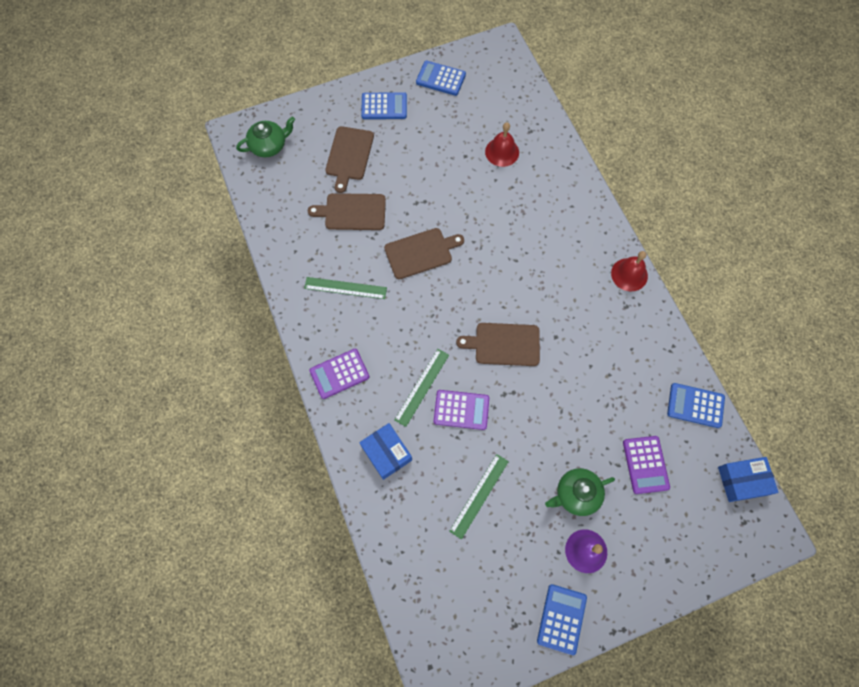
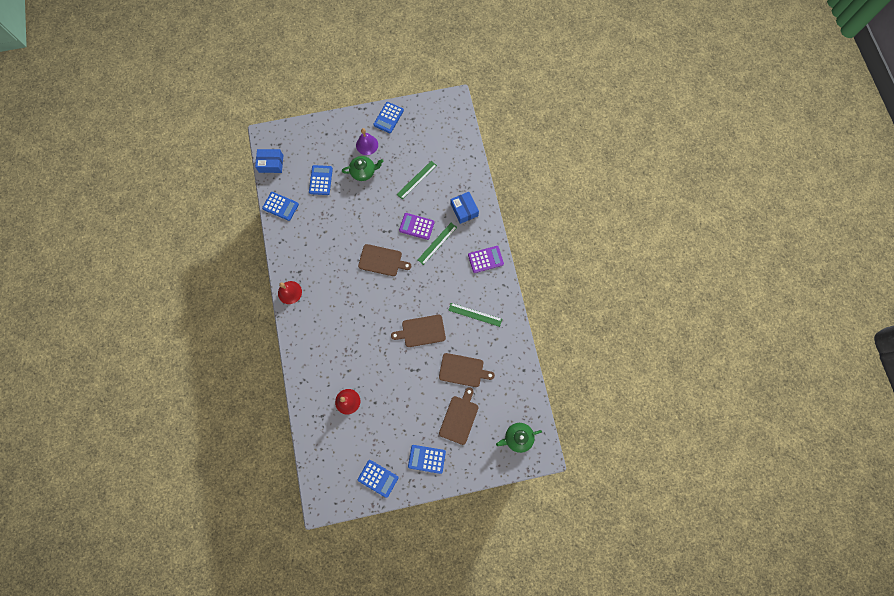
camera: 170 degrees left, 5 degrees up
purple calculator [623,436,670,494] -> blue calculator [309,165,333,195]

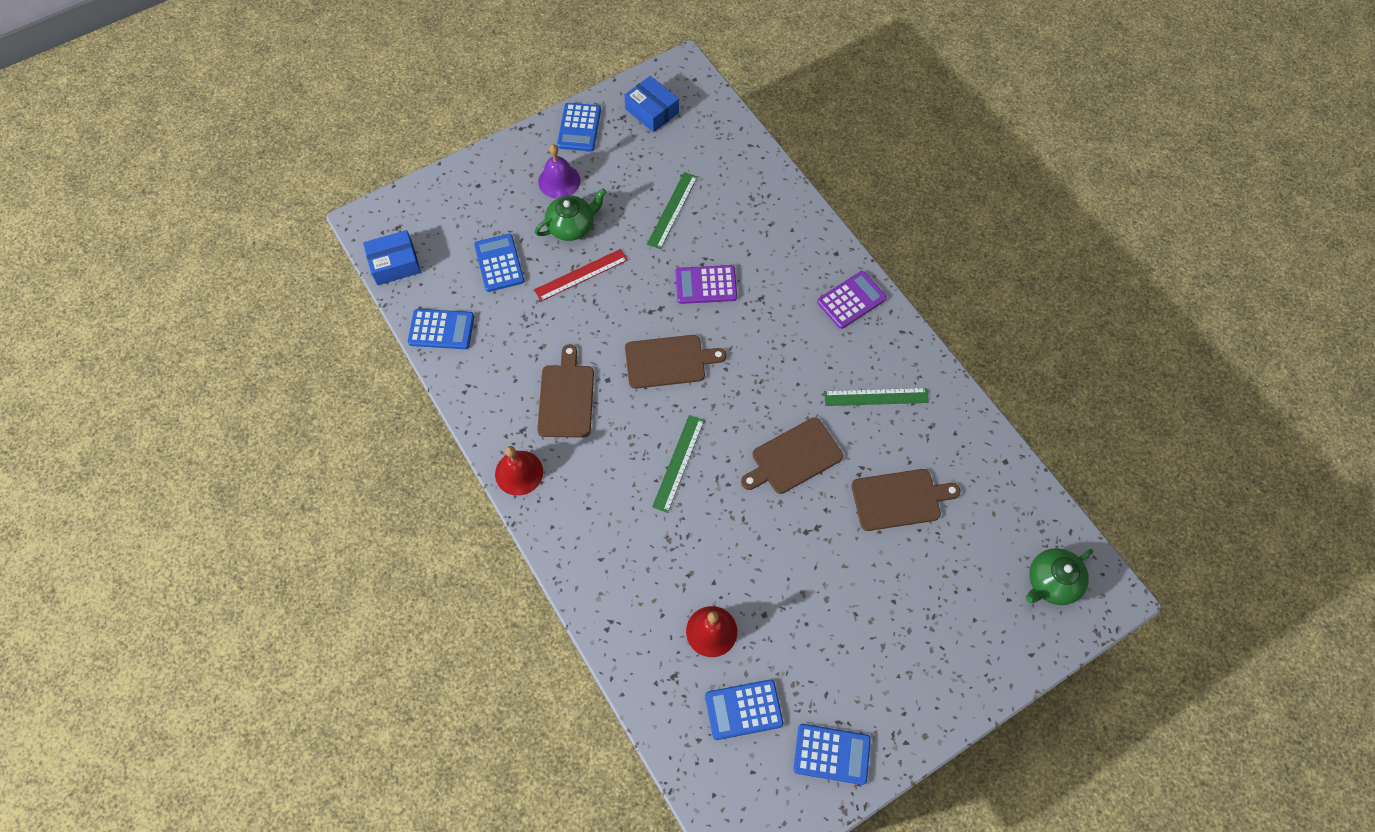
camera: 20 degrees left, 10 degrees down
blue calculator [408,445,446,474] -> blue calculator moved to [705,679,784,740]
green ruler [418,223,457,265] -> green ruler moved to [652,415,704,513]
brown cutting board [439,387,479,445] -> brown cutting board moved to [537,344,594,438]
blue box [451,192,479,224] -> blue box moved to [624,76,679,132]
none -> red ruler [534,249,628,301]

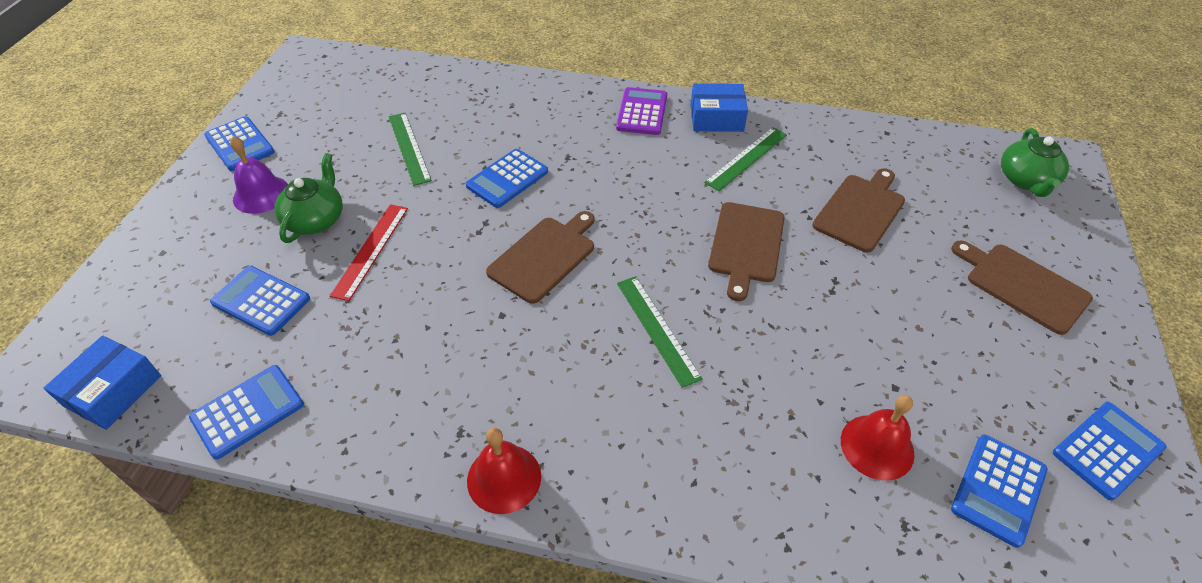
camera: 45 degrees left, 15 degrees down
brown cutting board [537,344,594,438] -> brown cutting board moved to [951,241,1093,335]
blue box [624,76,679,132] -> blue box moved to [691,84,748,132]
purple calculator [675,265,737,304] -> blue calculator [466,149,548,208]

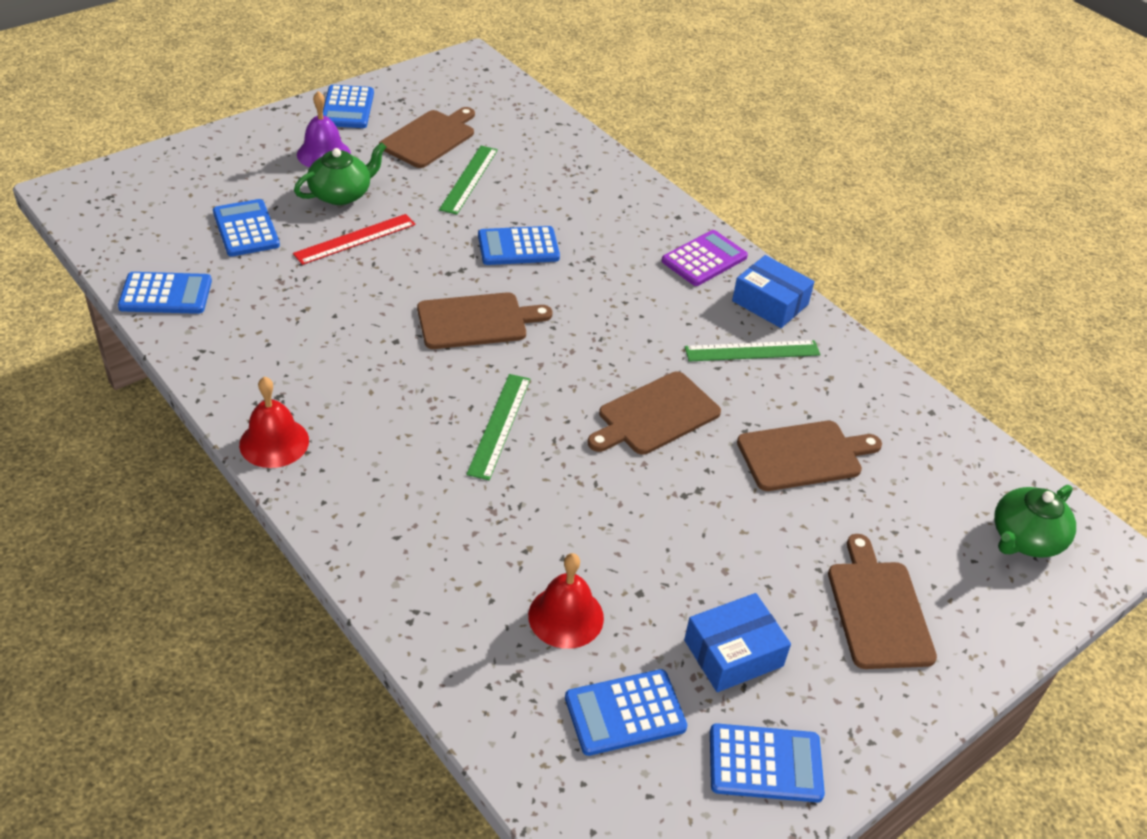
camera: 35 degrees right, 5 degrees down
blue box [43,336,161,430] -> blue box moved to [684,593,791,692]
none -> brown cutting board [379,107,475,168]

